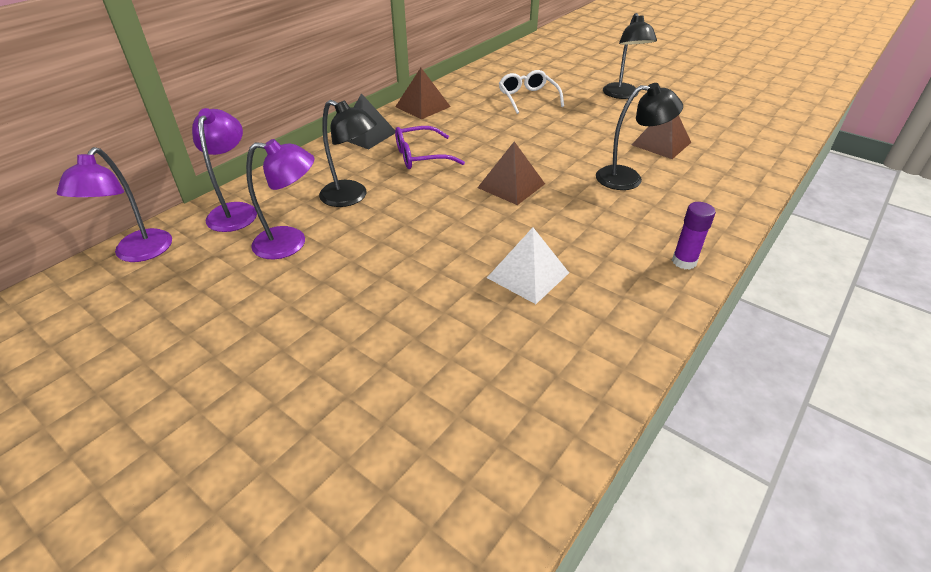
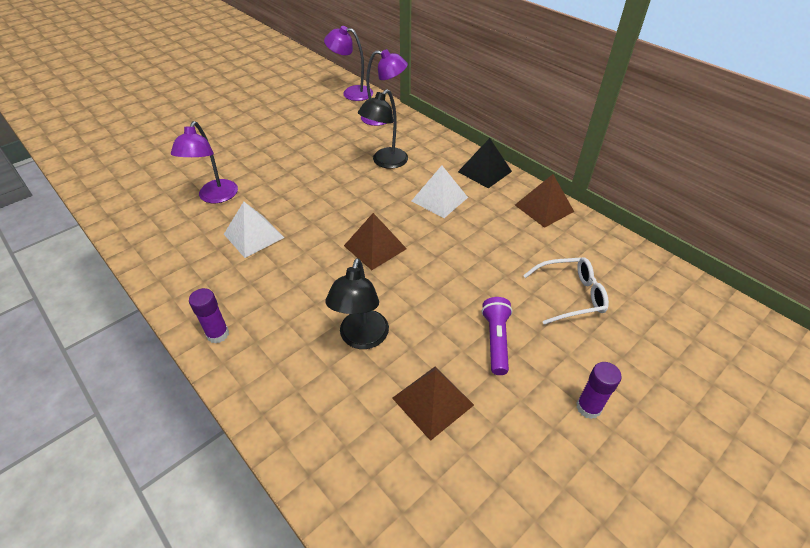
camera: 100 degrees right, 5 degrees up
purple lamp [246,139,315,259] -> purple lamp moved to [171,121,238,203]
purple glasses [395,126,465,169] -> white pyramid [411,165,468,218]
black lamp [603,13,657,99] -> purple glue stick [576,362,622,419]
none -> purple flashlight [482,297,512,375]

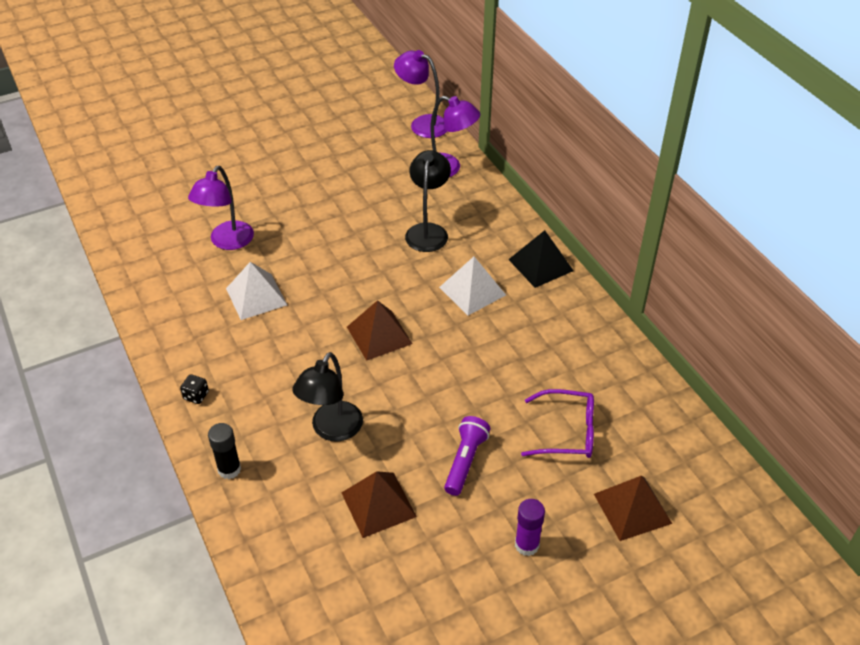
camera: 15 degrees right, 0 degrees up
purple glue stick [189,288,229,344] -> black dice [180,374,209,404]
black lamp [358,89,408,169] -> black lamp turned 135 degrees clockwise [405,150,451,252]
brown pyramid [515,174,574,228] -> brown pyramid moved to [594,476,672,541]
white glasses [523,257,609,325] -> purple glasses [521,389,594,458]
none -> black glue stick [208,423,241,479]

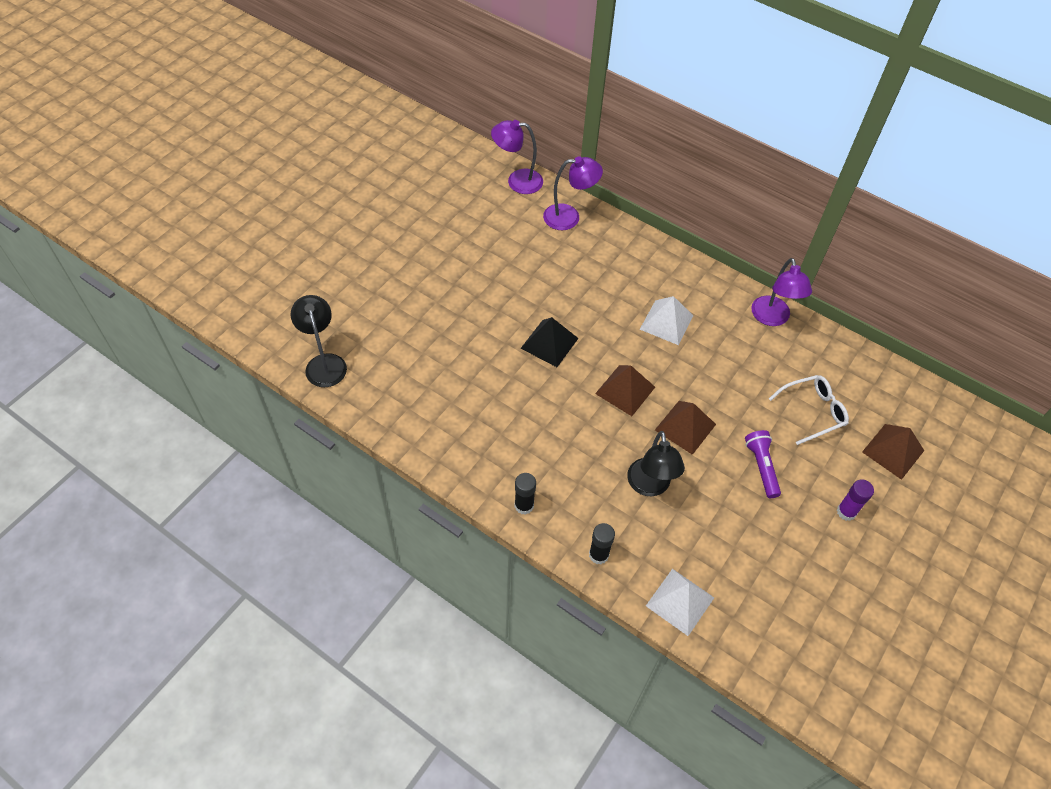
camera: 30 degrees left, 10 degrees up
black dice [180,374,209,404] -> black glue stick [514,473,536,515]
purple lamp [188,166,254,250] -> purple lamp moved to [751,258,812,326]
white pyramid [226,262,287,320] -> white pyramid moved to [646,569,714,636]
brown pyramid [341,471,417,538] -> brown pyramid moved to [655,401,716,455]
black lamp [405,150,451,252] -> black lamp moved to [291,295,347,387]
black pyramid [508,230,574,288] -> black pyramid moved to [521,317,579,367]
purple glasses [521,389,594,458] -> white glasses [769,375,849,445]

